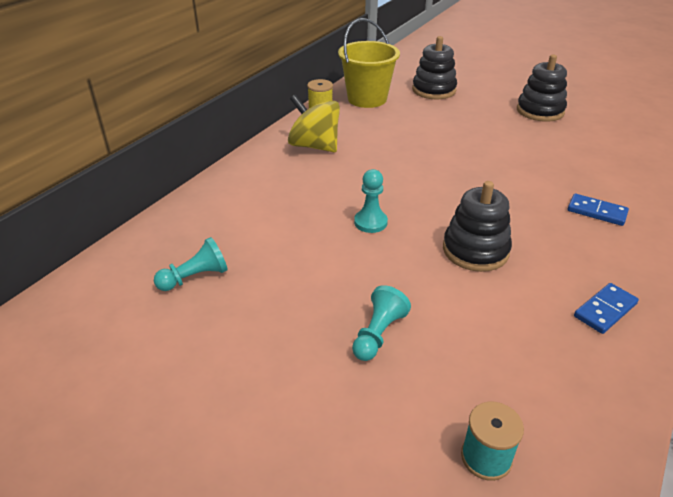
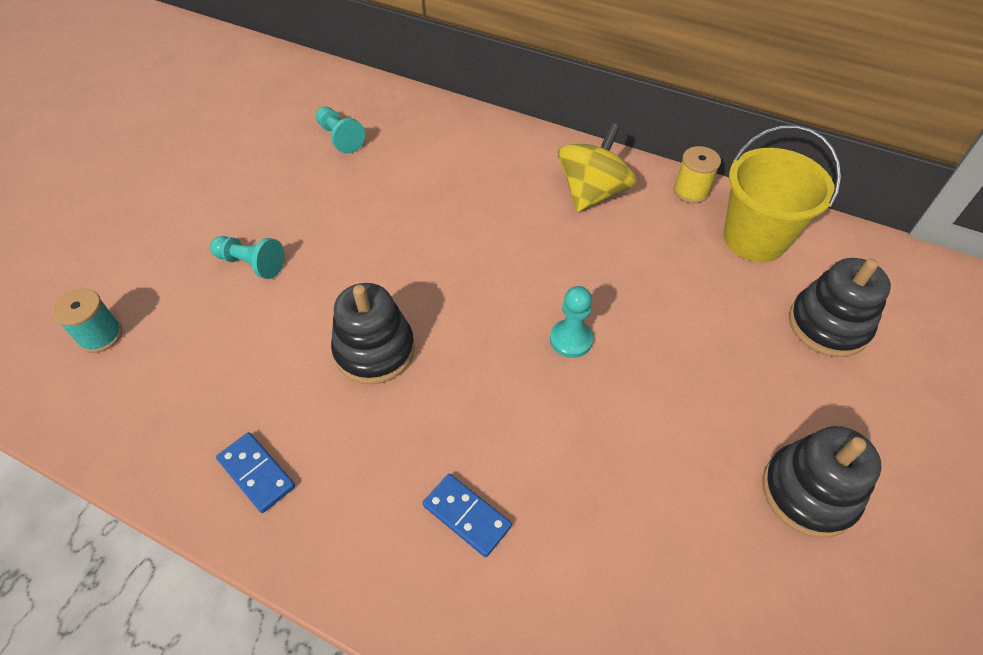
camera: 85 degrees right, 15 degrees up
turquoise pawn [354,169,388,233] -> turquoise pawn moved to [550,286,593,358]
blue domino [568,194,629,226] -> blue domino turned 75 degrees counterclockwise [423,474,512,557]

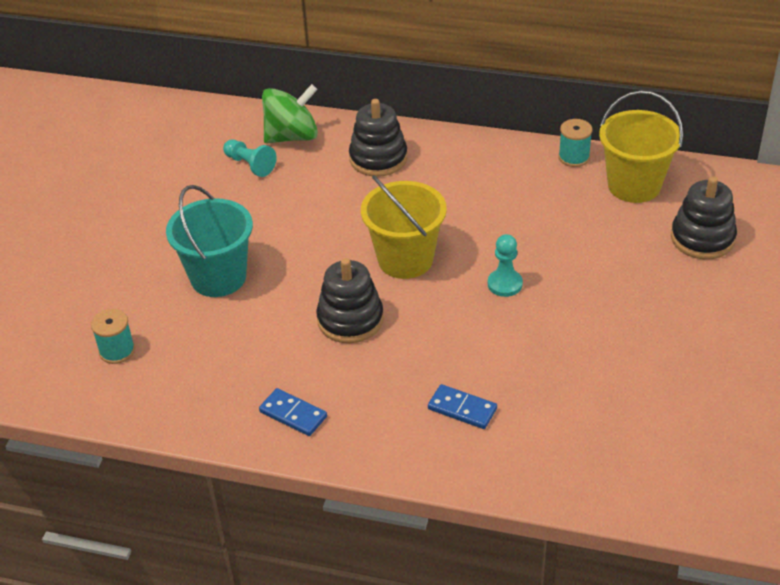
camera: 10 degrees left, 10 degrees down
turquoise pawn [210,236,284,279] -> turquoise bucket [166,185,253,297]
yellow spinning top [558,123,637,212] -> none
yellow spool [674,146,721,203] -> turquoise spool [558,119,593,167]
black stacking toy [762,426,882,538] -> black stacking toy moved to [349,99,407,177]
none -> green spinning top [262,84,318,143]
none -> yellow bucket [361,175,447,279]

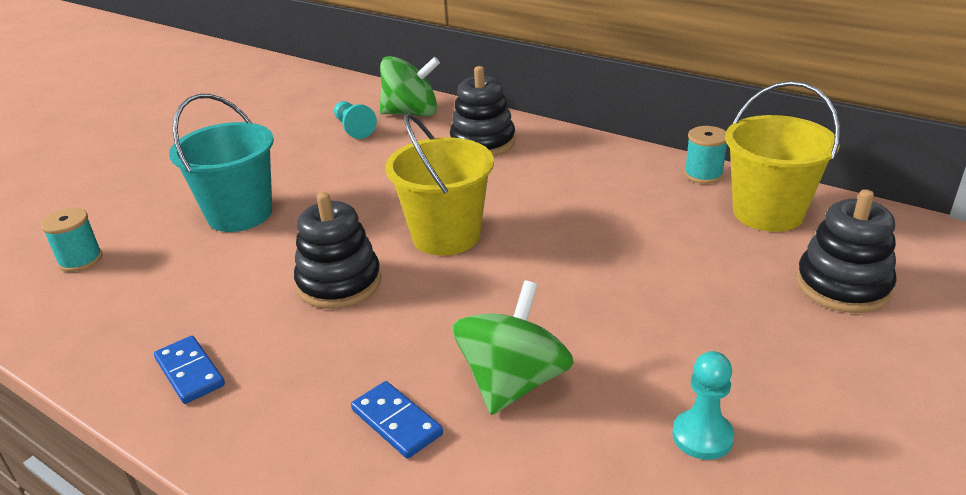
camera: 20 degrees right, 10 degrees down
turquoise pawn [488,234,523,297] -> turquoise pawn moved to [672,351,734,460]
none -> green spinning top [452,281,574,415]

